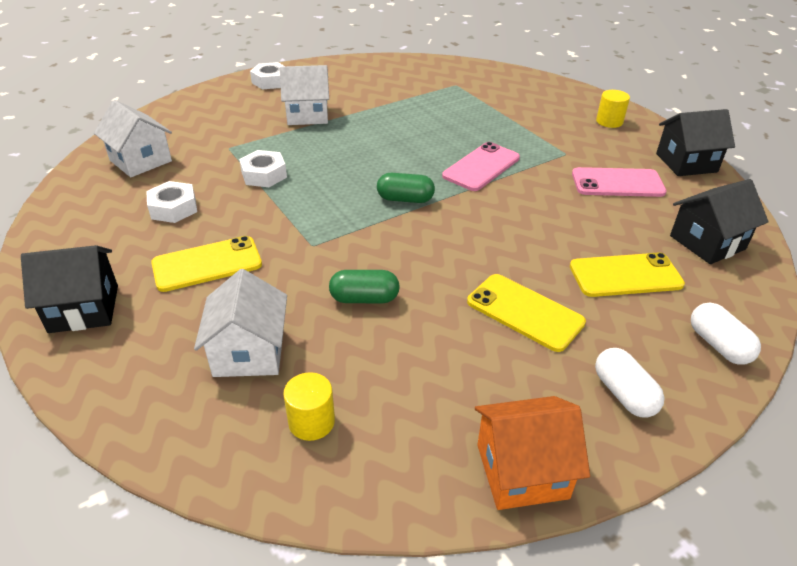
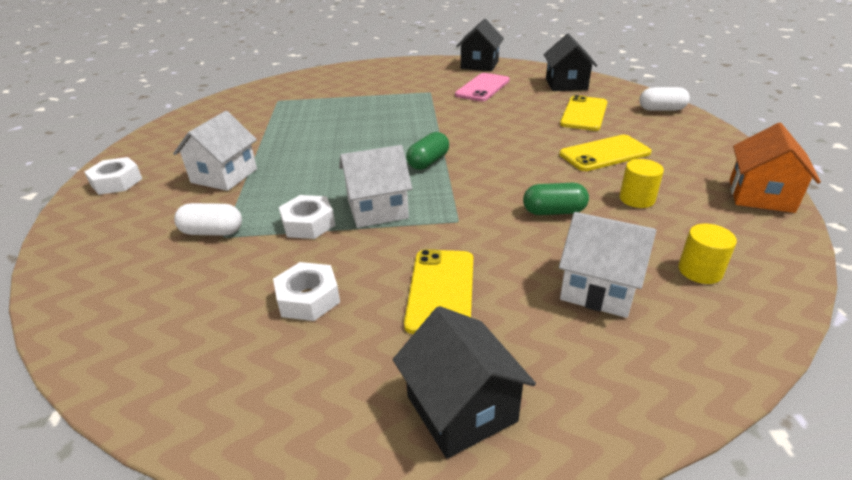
camera: 60 degrees left, 5 degrees down
black house [21,245,118,333] -> black house turned 45 degrees counterclockwise [393,306,536,459]
white house [94,100,172,177] -> white house moved to [339,145,412,228]
green capsule [329,270,400,303] -> green capsule turned 60 degrees clockwise [523,183,589,215]
pink phone [442,142,520,191] -> none
white capsule [595,348,664,418] -> white capsule moved to [174,203,242,236]
yellow cylinder [596,90,630,128] -> yellow cylinder moved to [620,159,664,208]

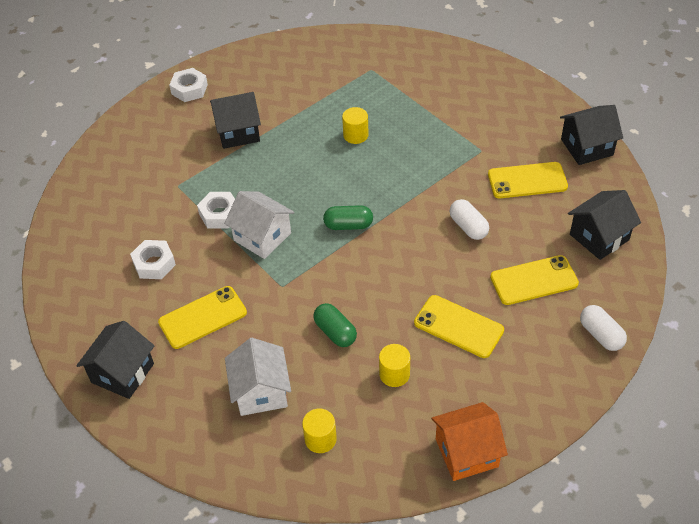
camera: 55 degrees right, 15 degrees up
white house [173,111,257,191] -> black house [210,92,261,149]
white capsule [174,203,242,236] -> white capsule moved to [450,199,489,240]
pink phone [455,73,510,102] -> yellow phone [488,162,568,198]
none -> yellow cylinder [342,107,369,144]

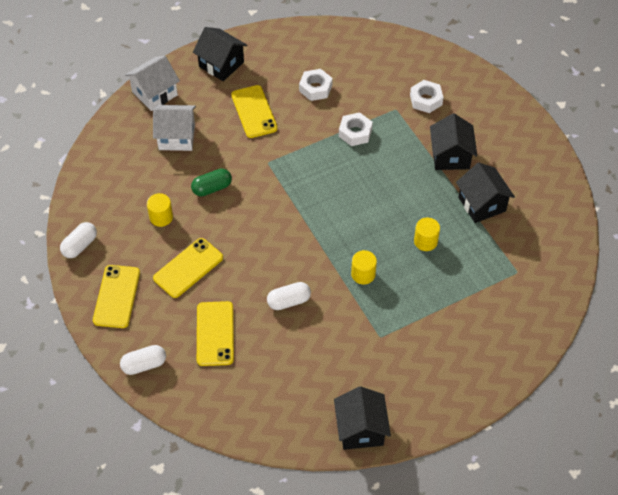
camera: 100 degrees right, 5 degrees up
white nut [169,68,208,102] -> white nut moved to [410,80,444,113]
white house [224,191,294,259] -> white house moved to [125,56,180,111]
yellow cylinder [302,409,337,453] -> yellow cylinder moved to [351,250,377,284]
green capsule [323,205,373,230] -> none
orange house [431,402,508,481] -> white capsule [60,222,97,258]
yellow phone [488,162,568,198] -> yellow phone moved to [93,265,140,328]
black house [568,190,641,260] -> black house moved to [456,163,515,223]

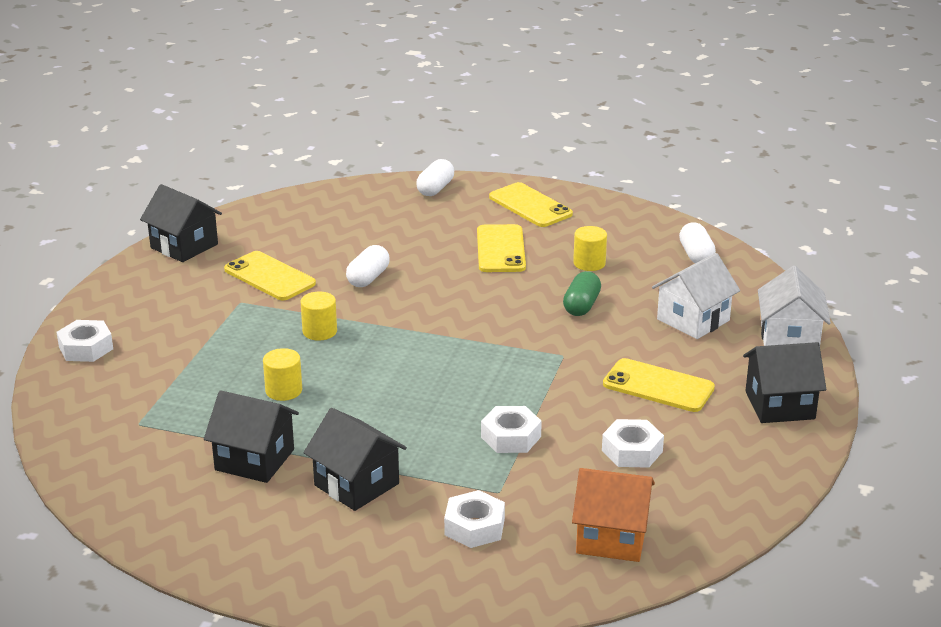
camera: 135 degrees right, 25 degrees down
white capsule [60,222,97,258] -> white capsule moved to [679,222,716,263]
yellow phone [197,301,234,366] -> yellow phone moved to [224,251,316,300]
none -> white nut [57,320,113,362]
none -> orange house [572,468,655,562]

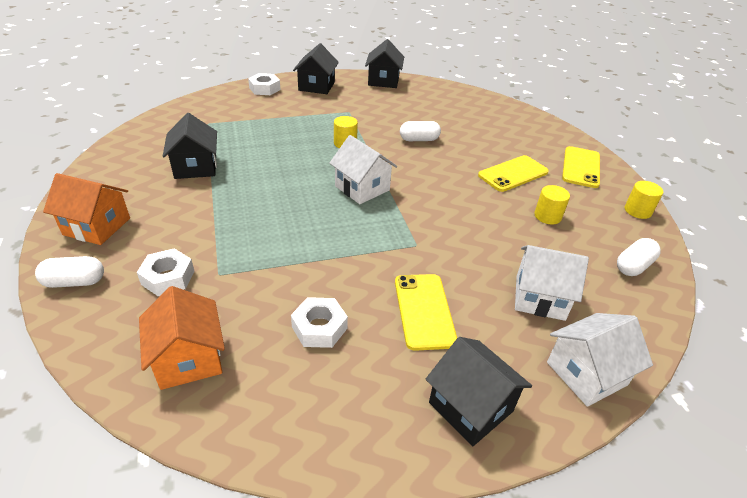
camera: 55 degrees right, 10 degrees up
yellow phone [224,251,316,300] -> none
yellow cylinder [263,348,302,401] -> yellow cylinder moved to [625,181,663,219]
black house [303,408,407,511] -> black house moved to [293,43,339,94]
white capsule [416,159,454,196] -> white capsule moved to [35,256,104,288]
white nut [481,406,542,453] -> none
green capsule [563,271,601,316] -> none
none -> orange house [43,173,130,245]
none -> white house [329,135,397,204]

